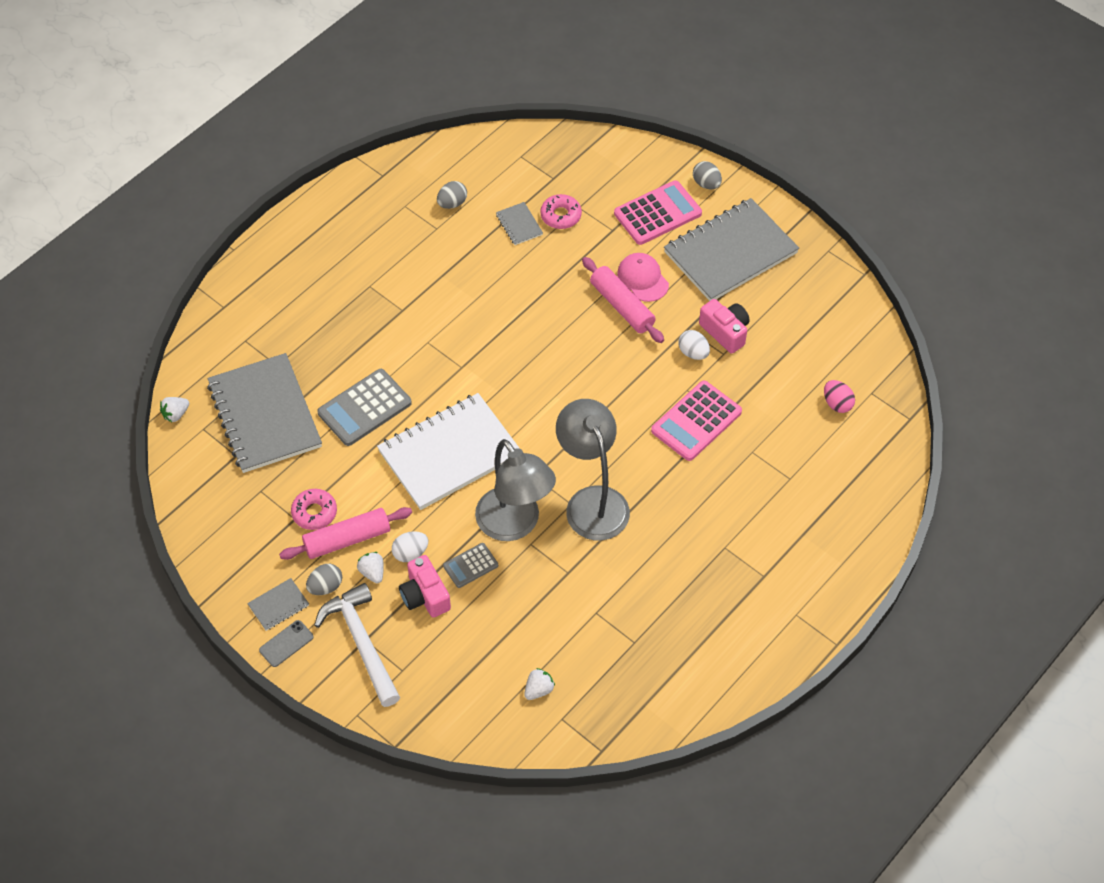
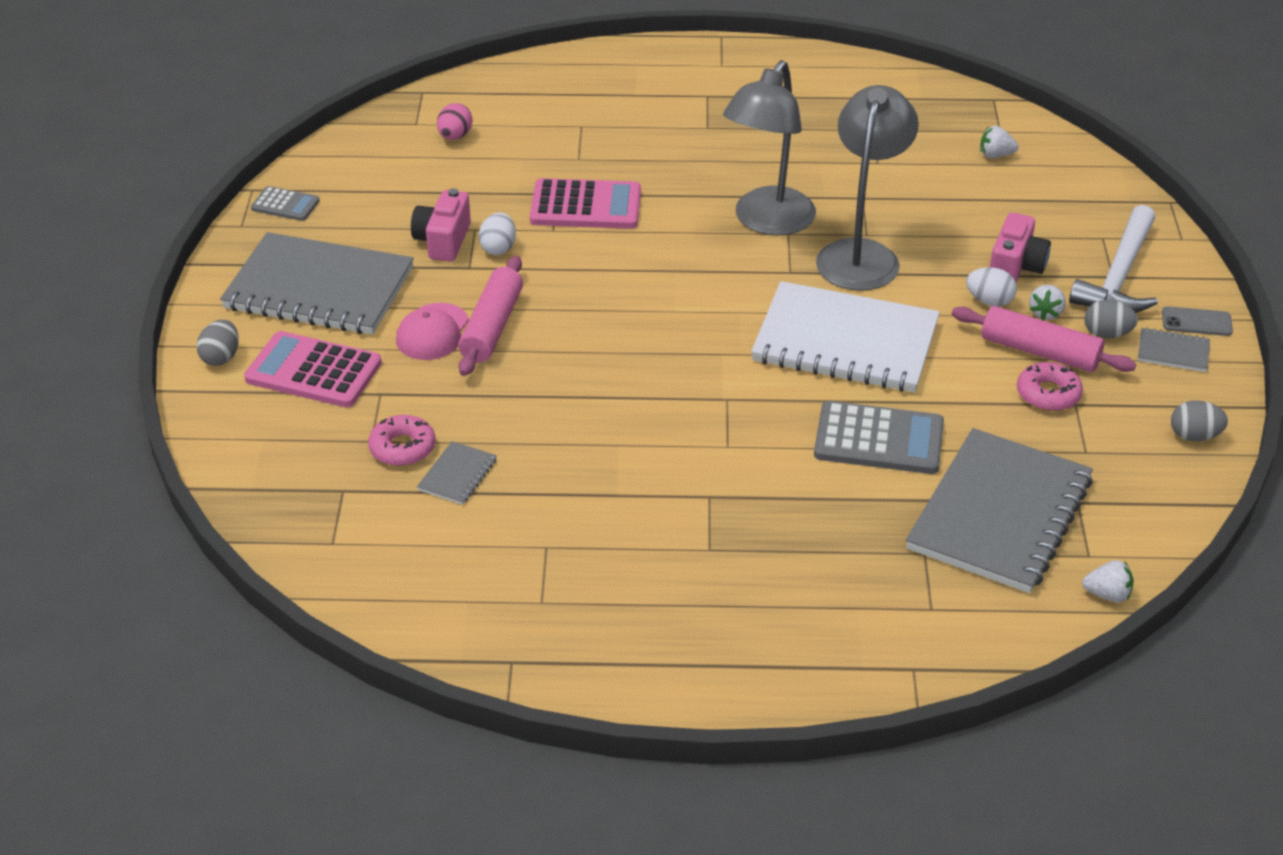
camera: 130 degrees left, 15 degrees down
grey egg [437,181,467,209] -> grey egg moved to [1171,401,1228,441]
grey calculator [443,543,498,588] -> grey calculator moved to [251,186,320,221]

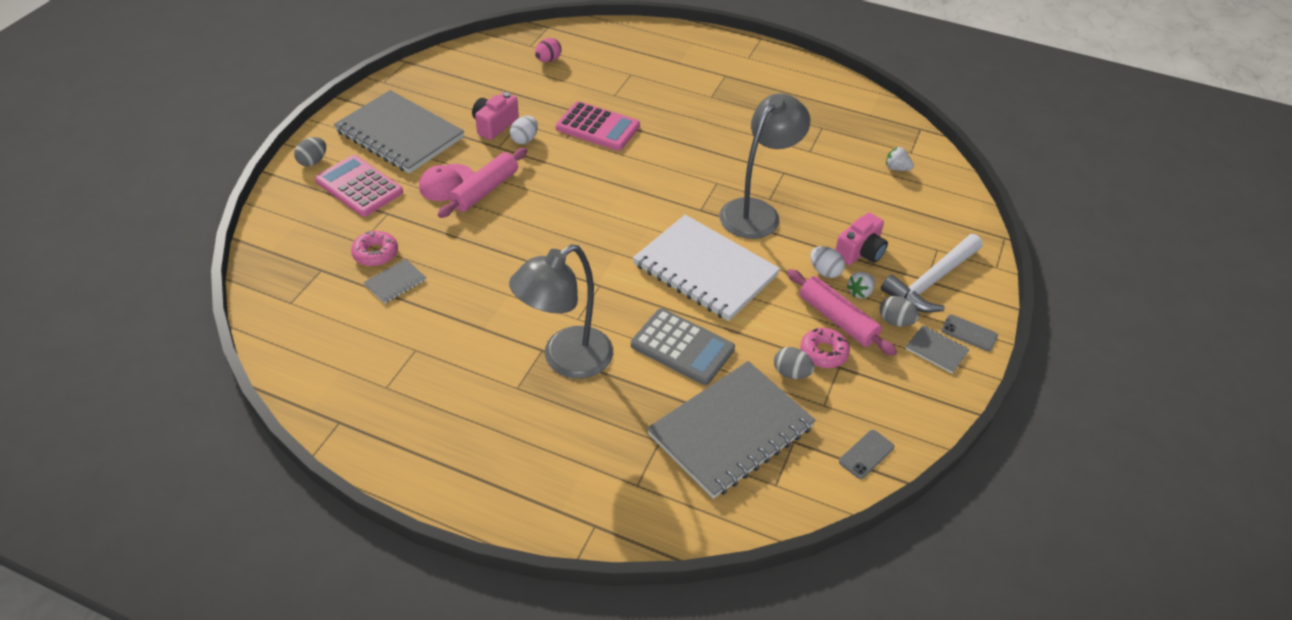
camera: 20 degrees right, 5 degrees up
grey calculator [251,186,320,221] -> none
grey lamp [723,60,816,235] -> grey lamp moved to [509,244,613,379]
white strawberry [1082,560,1134,603] -> none
grey egg [1171,401,1228,441] -> grey egg moved to [774,347,815,379]
none -> grey phone [839,430,894,479]

